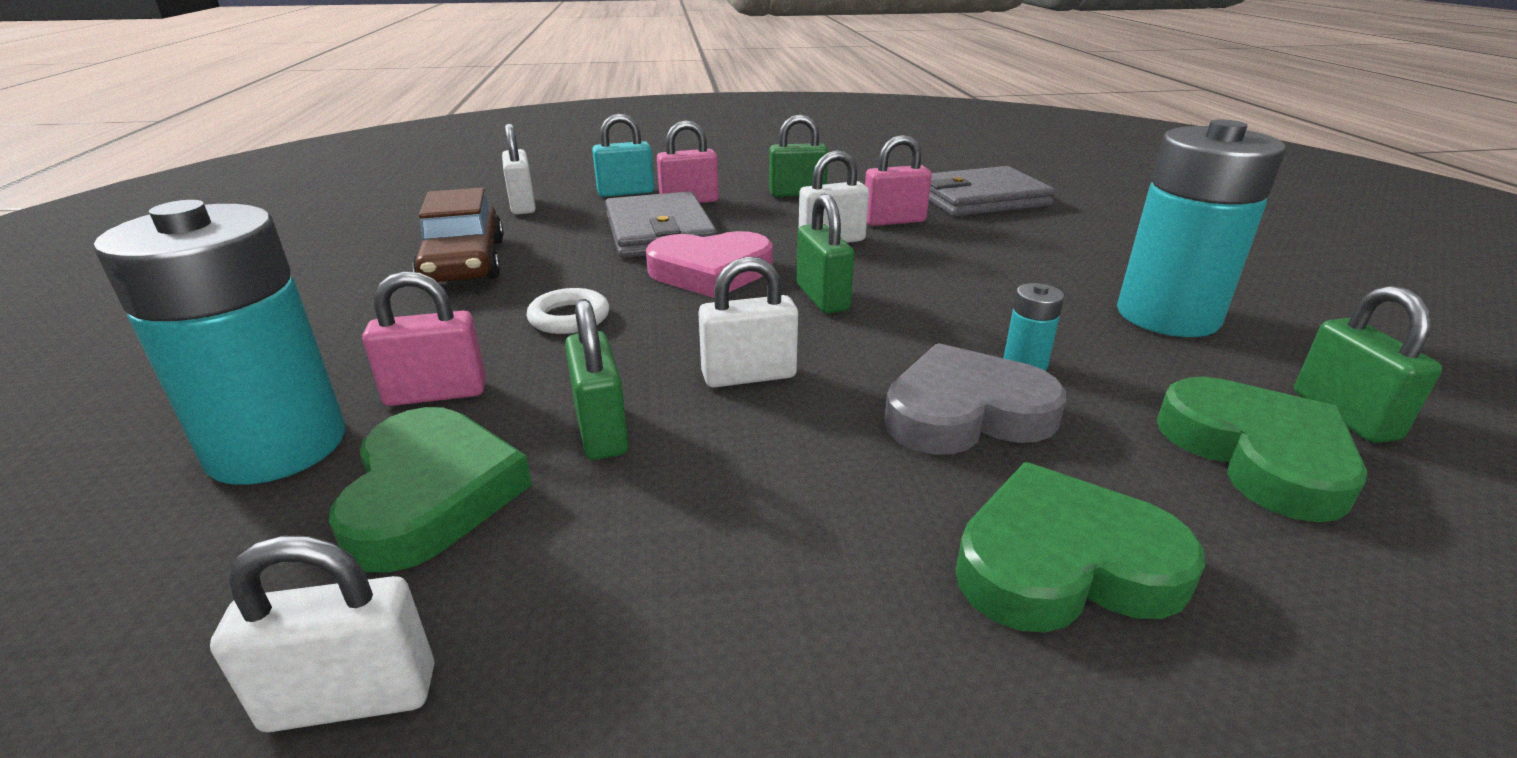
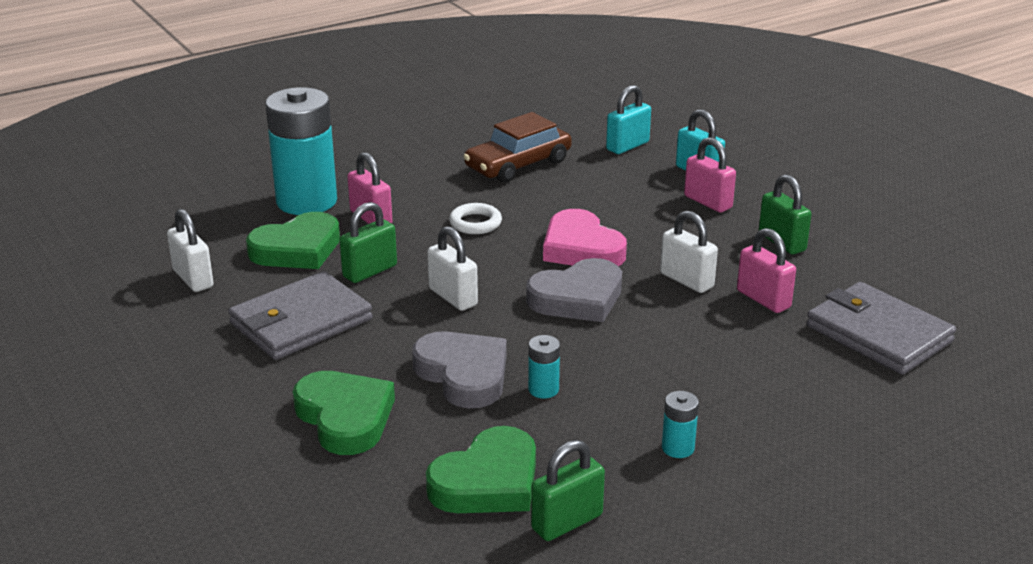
camera: 65 degrees right, 0 degrees up
white padlock [502,124,536,215] -> turquoise padlock [606,85,651,154]
grey wallet [605,191,717,258] -> grey wallet moved to [228,271,373,360]
green padlock [797,194,854,314] -> grey heart [526,258,622,322]
turquoise battery [1117,119,1286,337] -> turquoise battery [662,391,699,458], size x0.40

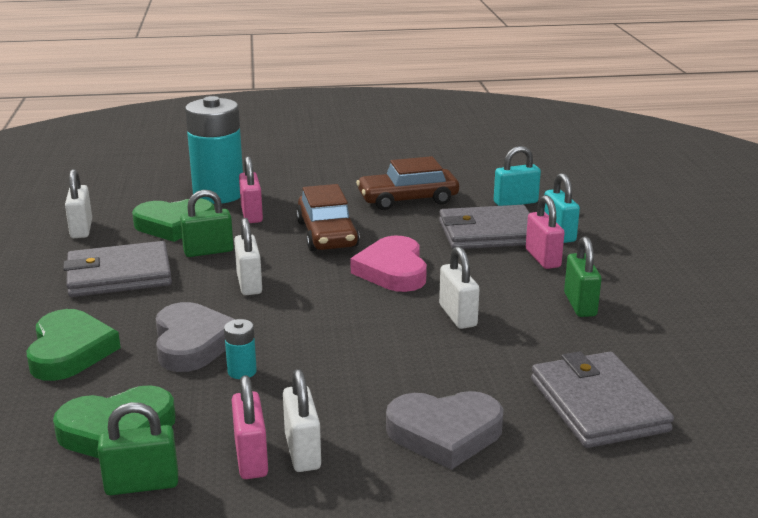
camera: 25 degrees right, 5 degrees down
white ring [449,203,502,234] -> brown car [296,184,360,251]
grey heart [526,258,622,322] -> grey heart moved to [386,391,504,470]
turquoise battery [662,391,699,458] -> white padlock [283,369,321,472]
pink padlock [737,228,796,313] -> pink padlock moved to [232,375,268,479]
none -> grey wallet [439,205,530,249]

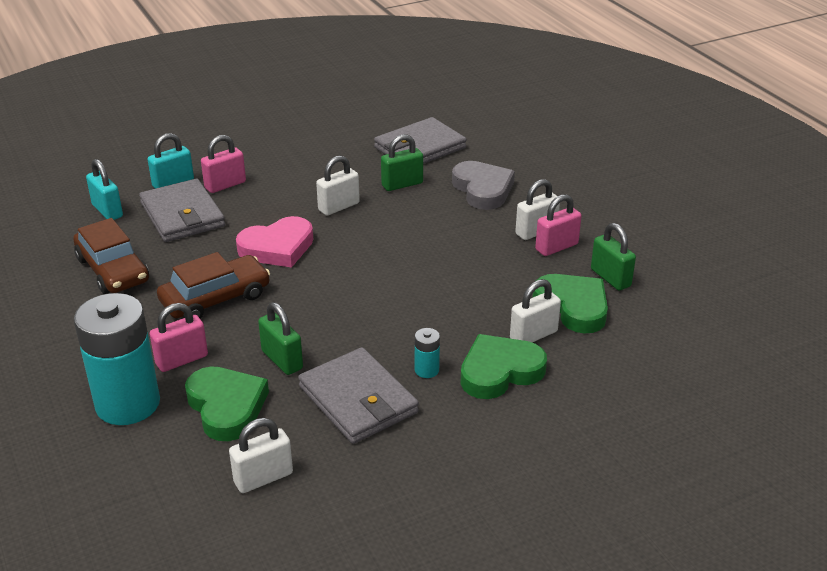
camera: 110 degrees left, 10 degrees up
grey heart [155,302,236,372] -> none
turquoise battery [224,319,257,379] -> turquoise battery moved to [415,328,440,378]
white padlock [234,218,262,295] -> white padlock moved to [510,279,561,342]
green padlock [564,236,601,317] -> green padlock moved to [381,134,423,191]

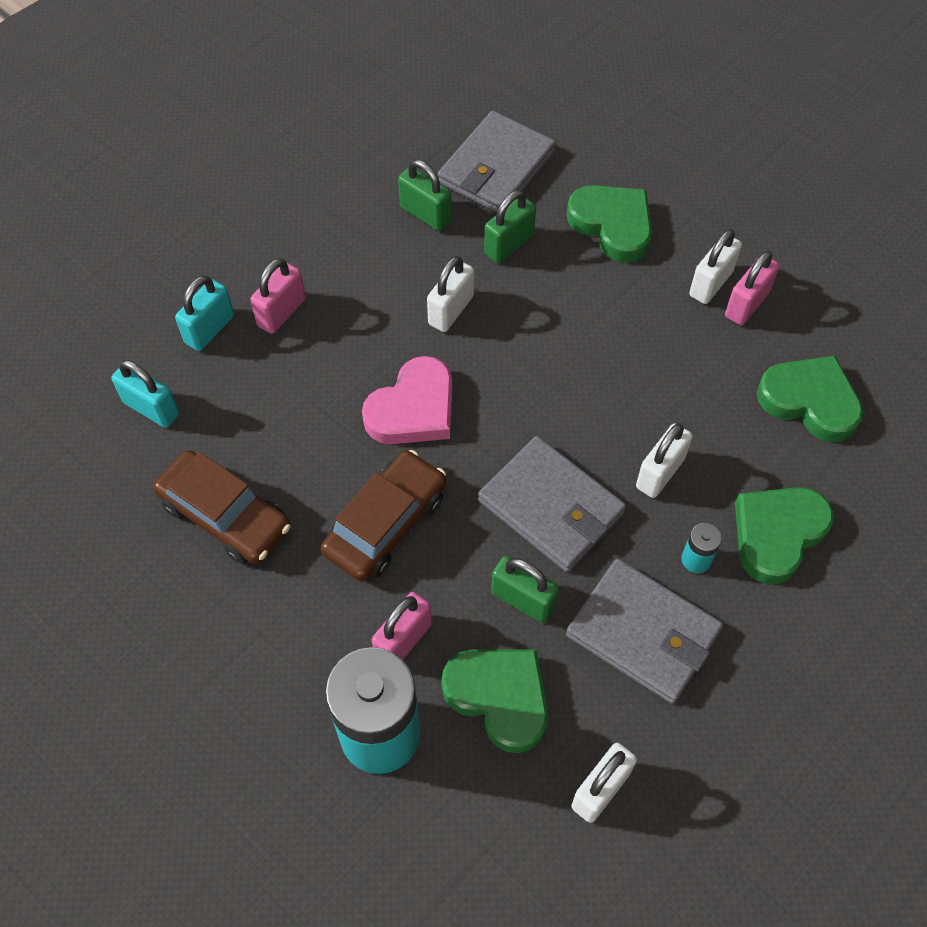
camera: 20 degrees left, 25 degrees up
grey wallet [139,179,225,242] -> grey wallet moved to [478,436,626,572]
grey heart [452,161,515,210] -> green heart [567,185,652,263]
white padlock [510,279,561,342] -> white padlock moved to [636,423,693,498]
green padlock [591,223,636,290] -> green padlock moved to [398,160,451,231]

